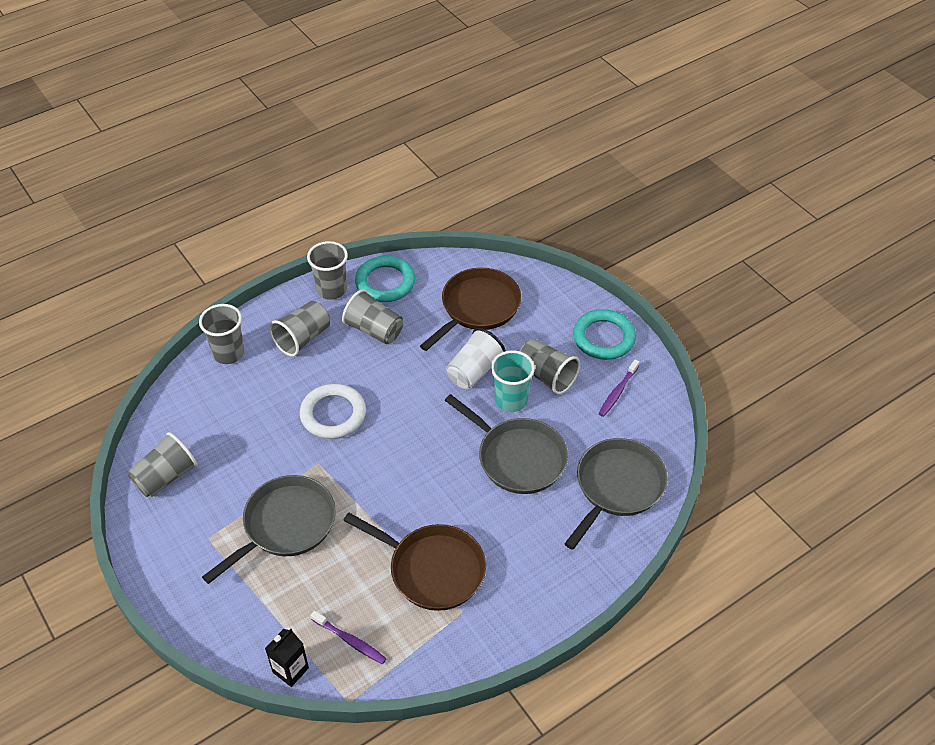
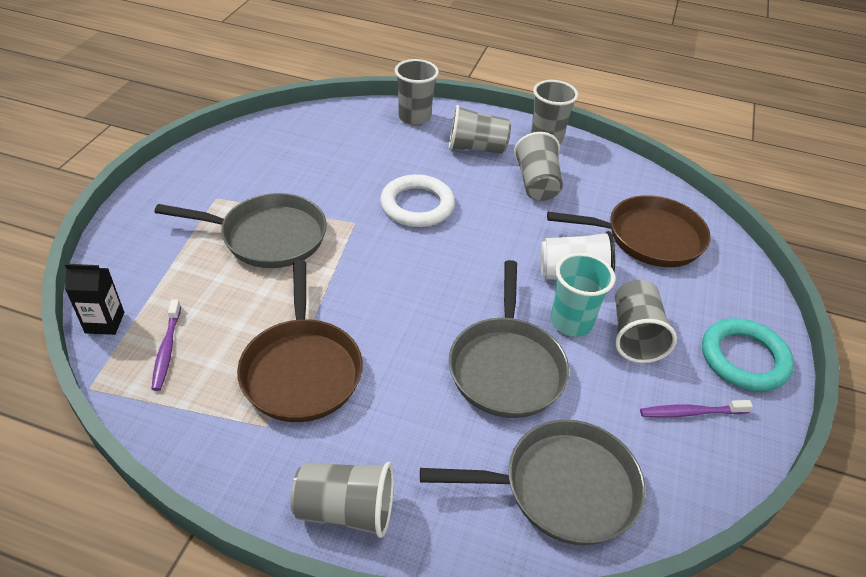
camera: 50 degrees right, 5 degrees down
grey cup [128,432,198,498] -> grey cup moved to [290,462,394,538]
turquoise ring [355,256,415,302] -> none

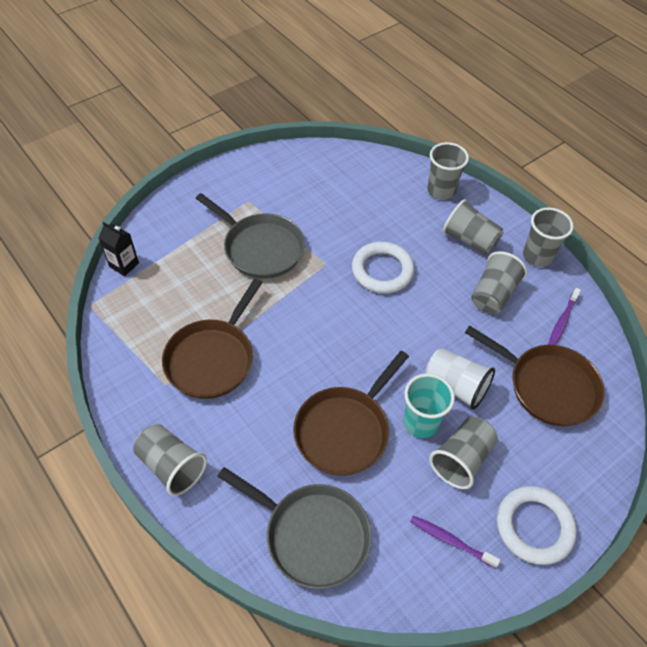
camera: 35 degrees right, 10 degrees up
purple toothbrush [152,299,181,391] -> purple toothbrush moved to [548,288,581,345]
grey pan [449,260,569,418] -> brown pan [293,351,409,476]
turquoise ring [702,318,794,391] -> white ring [497,486,577,565]

